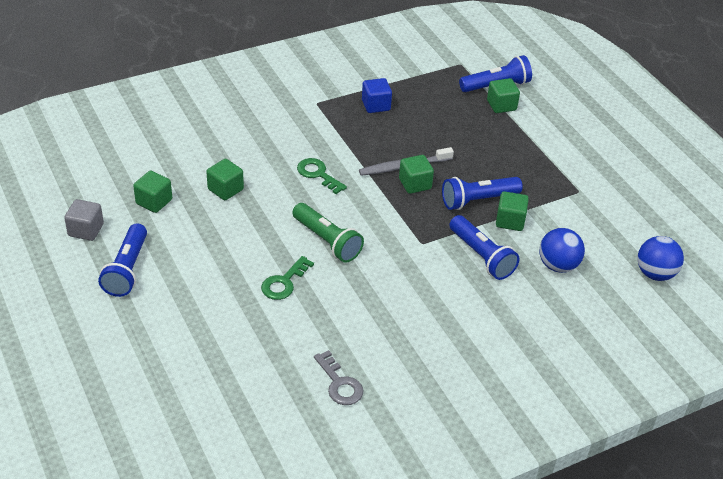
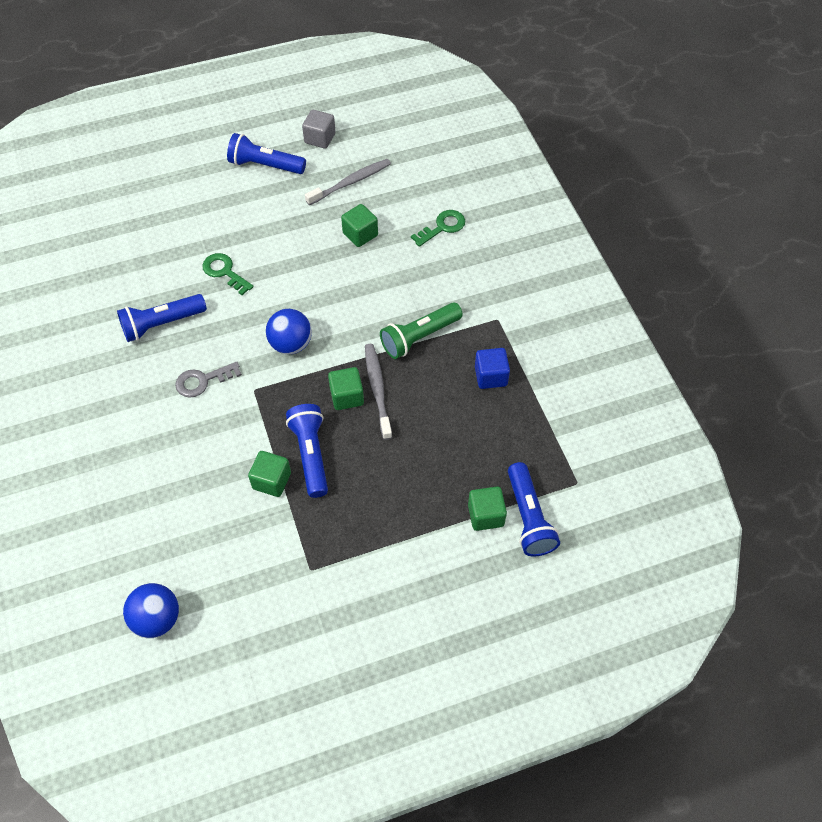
camera: 100 degrees right, 15 degrees up
green cube [133,171,172,213] -> grey toothbrush [305,159,391,205]
green flashlight [292,203,364,263] -> green flashlight moved to [380,303,463,359]
green key [297,158,347,194] -> green key moved to [411,210,465,247]
grey key [314,350,364,405] -> grey key moved to [175,362,242,398]
blue flashlight [449,215,519,280] -> blue flashlight moved to [117,294,207,342]
blue ball [539,228,585,273] -> blue ball moved to [266,309,312,354]

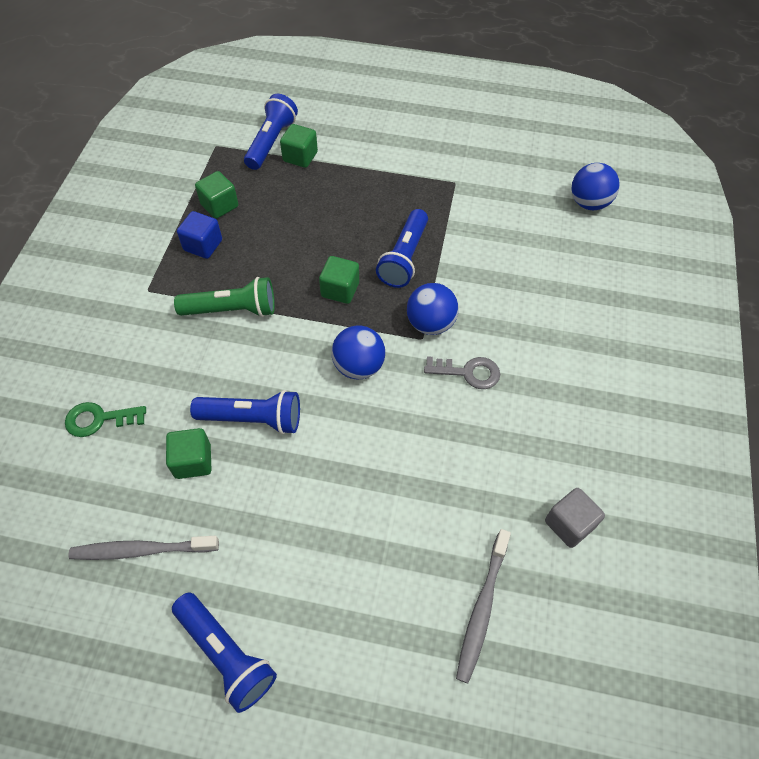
camera: 150 degrees left, 0 degrees up
blue flashlight [117,294,207,342] -> blue flashlight moved to [190,390,300,434]
green key [202,253,254,295] -> none
green cube [248,451,291,497] -> green cube moved to [195,171,238,219]
grey cube [302,110,336,149] -> grey cube moved to [545,488,605,548]
grey toothbrush [365,344,392,440] -> grey toothbrush moved to [456,529,511,683]
none -> blue ball [407,283,459,335]

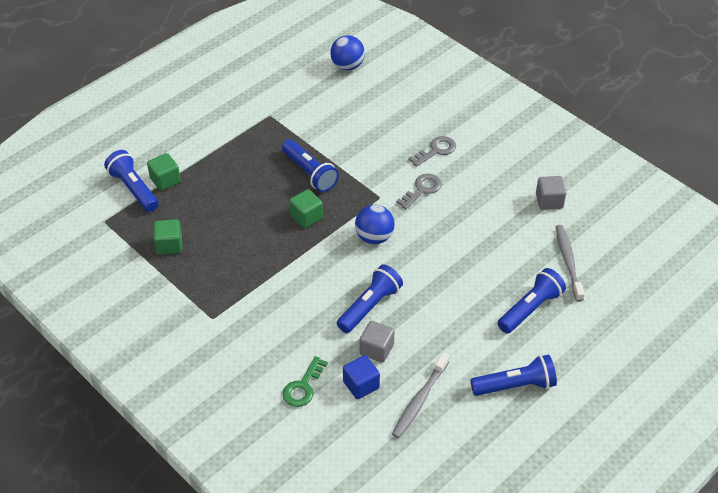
camera: 55 degrees left, 10 degrees down
green cube [166,428,212,479] -> grey cube [359,321,395,363]
green flashlight [174,277,275,317] -> none
blue cube [177,211,222,259] -> blue cube moved to [343,355,380,399]
blue ball [407,283,459,335] -> none
grey toothbrush [456,529,511,683] -> grey toothbrush turned 150 degrees counterclockwise [556,225,585,302]
none -> grey key [409,136,456,167]
none -> blue flashlight [497,268,566,333]

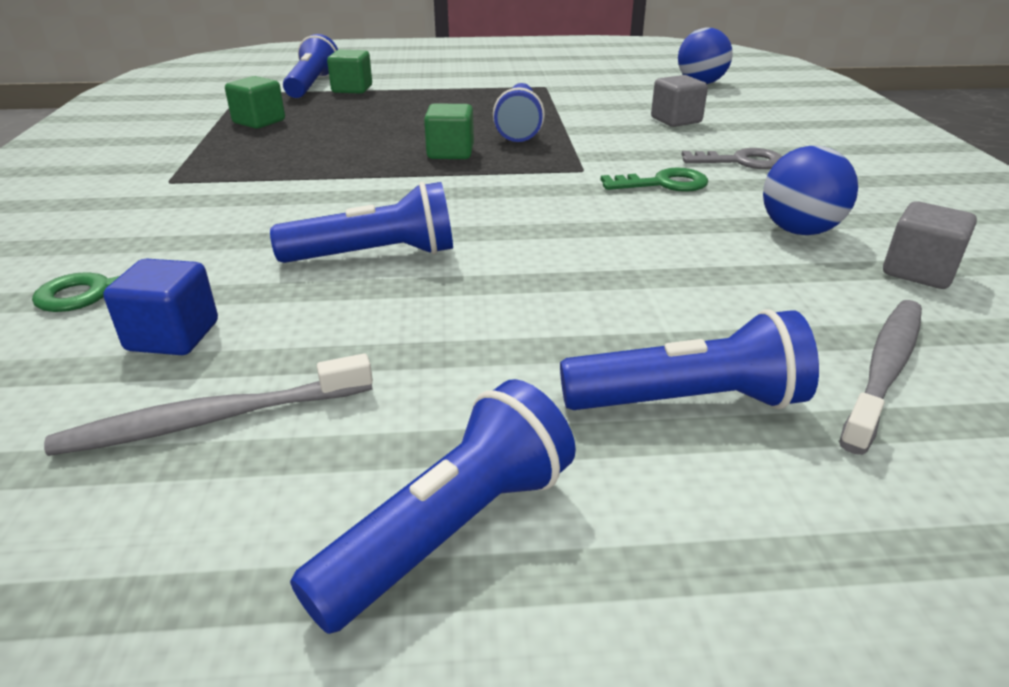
camera: 40 degrees right, 15 degrees down
blue ball [355,205,395,244] -> blue ball moved to [763,146,858,235]
grey cube [359,321,395,363] -> grey cube moved to [651,75,708,127]
grey key [396,173,442,209] -> green key [601,167,708,192]
blue flashlight [470,355,557,396] -> blue flashlight turned 75 degrees counterclockwise [290,379,576,634]

